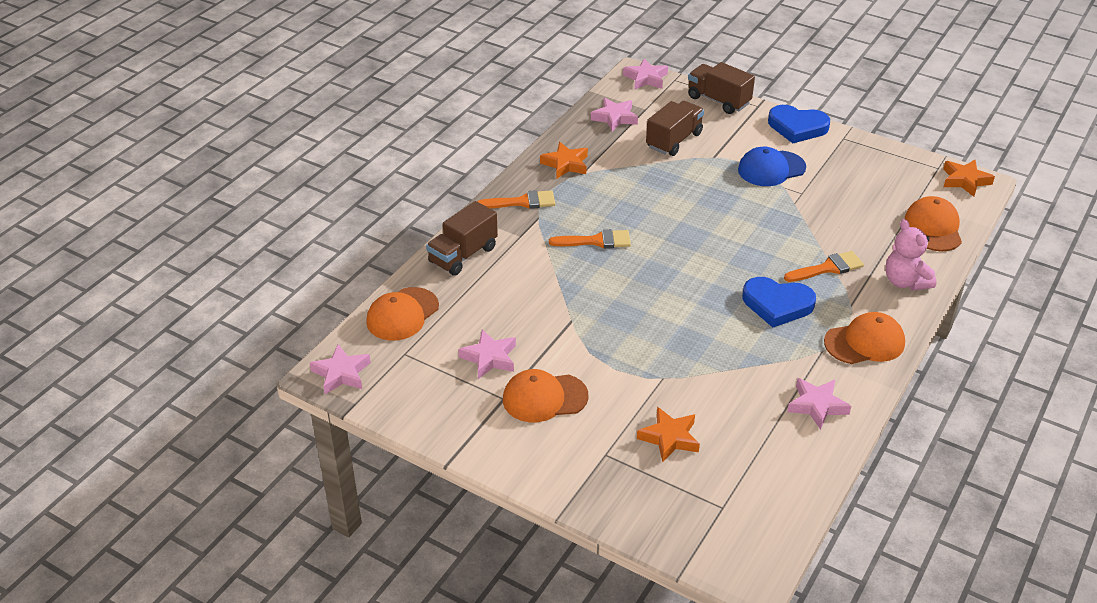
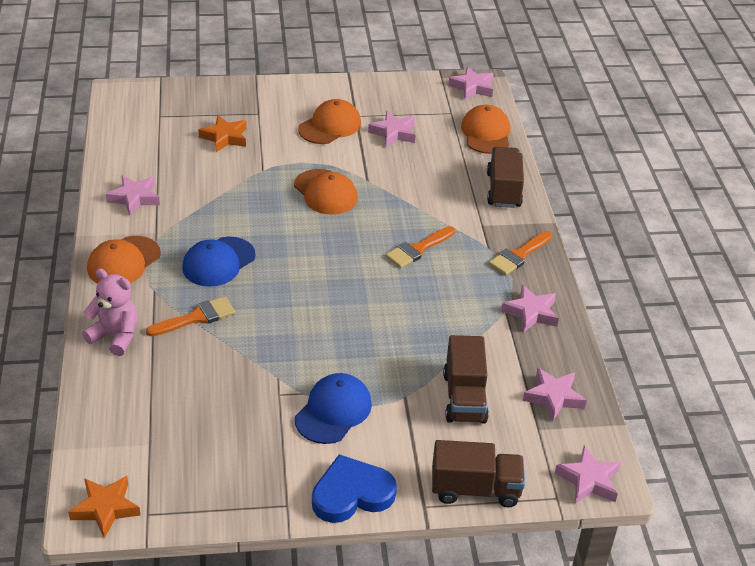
camera: 140 degrees right, 0 degrees up
orange star [540,142,588,179] -> pink star [501,285,559,332]
blue heart [742,277,816,327] -> blue cap [182,236,256,287]
orange brush [784,251,864,282] -> orange brush turned 150 degrees counterclockwise [146,296,235,336]
orange cap [905,196,962,251] -> orange cap moved to [294,169,358,215]

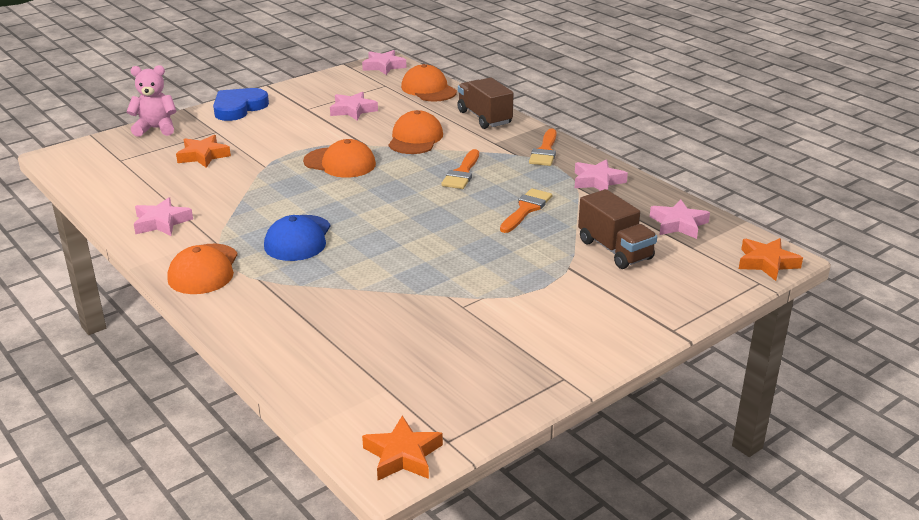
camera: 30 degrees left, 10 degrees down
pink teddy bear [82,268,138,356] -> pink teddy bear moved to [126,65,177,137]
orange brush [146,296,235,336] -> orange brush moved to [500,188,552,233]
blue cap [295,373,372,444] -> none
orange cap [298,99,361,144] -> orange cap moved to [389,110,443,154]
blue heart [312,454,397,523] -> blue heart moved to [213,88,269,121]
brown truck [432,440,525,507] -> none
pink star [555,446,621,504] -> orange star [739,238,803,281]

